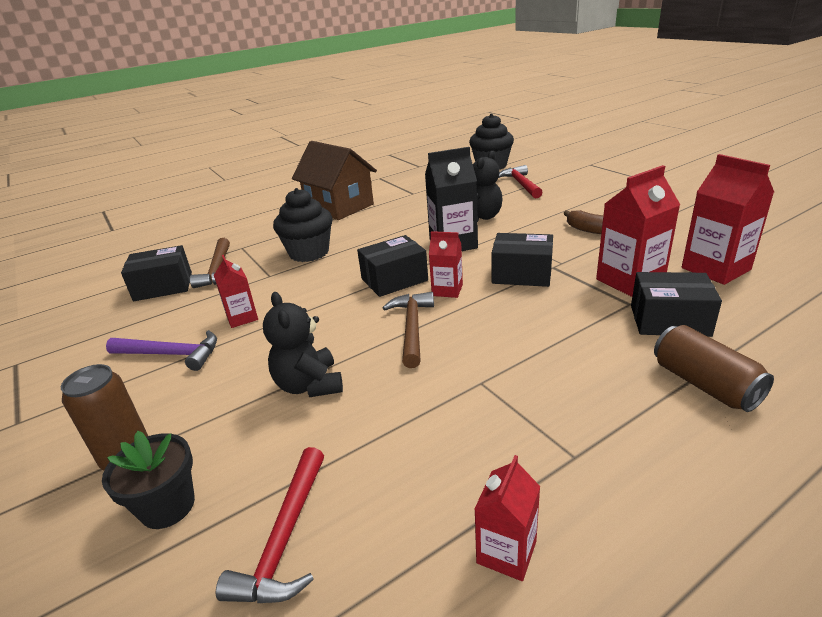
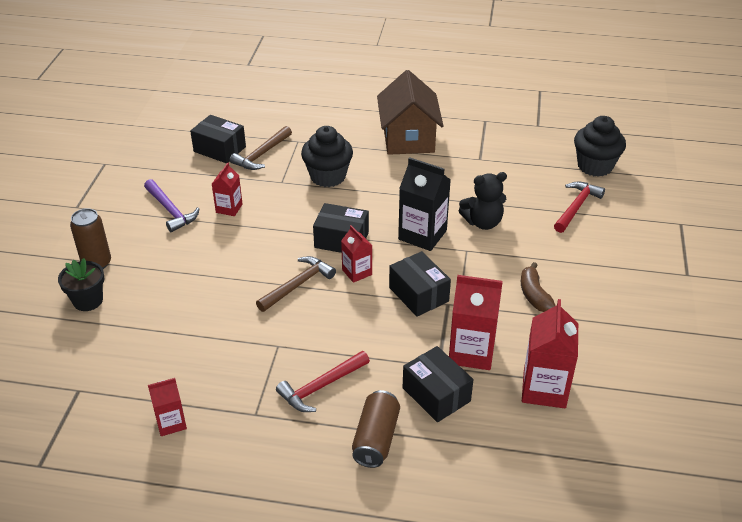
camera: 40 degrees right, 10 degrees up
red hammer [216,447,324,603] -> red hammer moved to [276,351,370,412]
black teddy bear [263,292,343,397] -> none

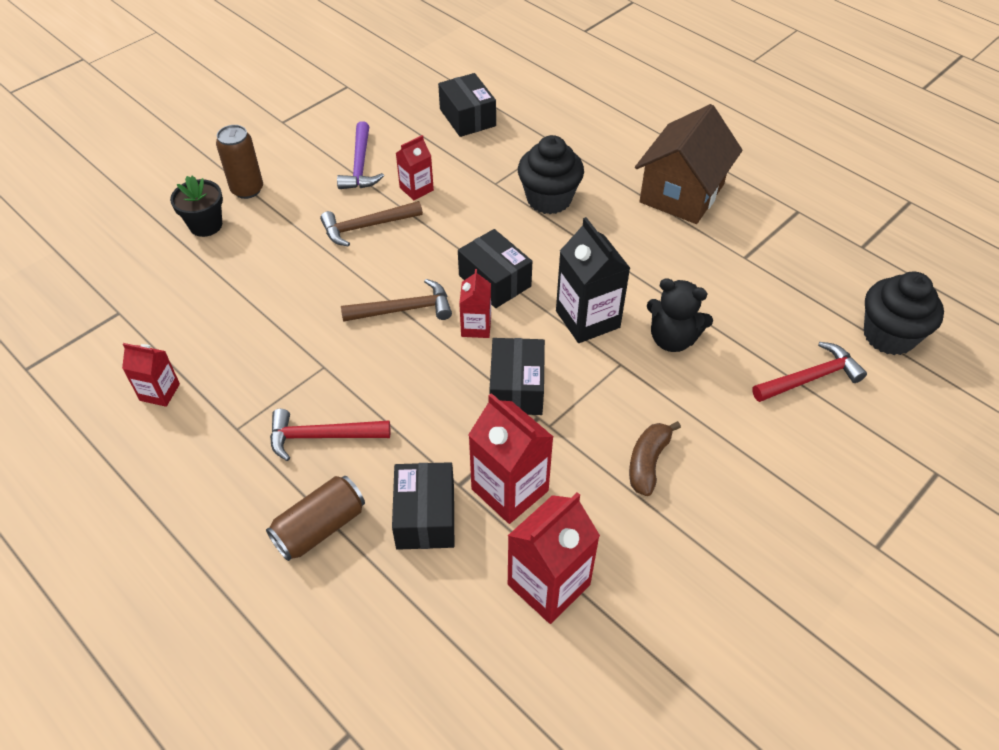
camera: 35 degrees right, 10 degrees up
brown hammer [230,126,292,170] -> brown hammer moved to [320,201,423,247]

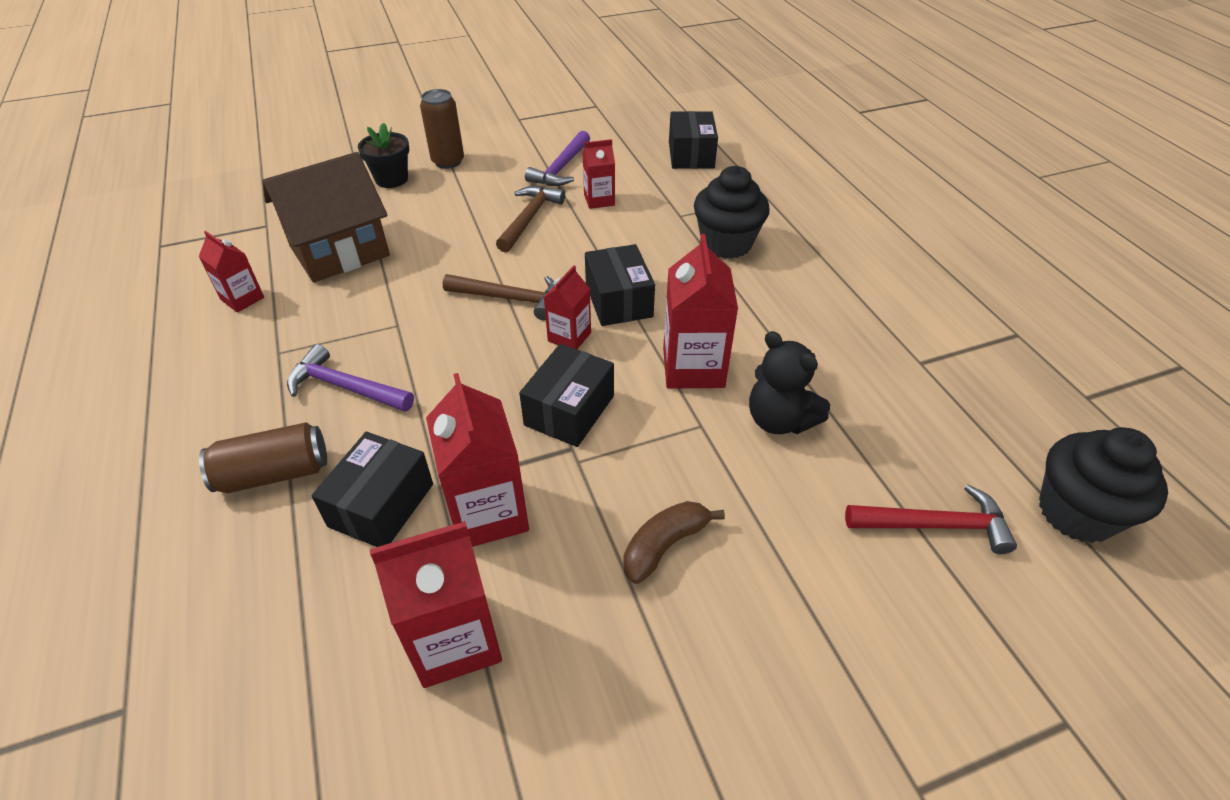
camera: 25 degrees right, 5 degrees down
red hammer [270,409,390,461] -> purple hammer [287,344,414,412]
brown hammer [320,201,423,247] -> brown hammer turned 105 degrees clockwise [496,186,565,253]
black carton [556,217,630,343] -> red carton [663,234,738,388]
brown house [635,104,742,224] -> brown house moved to [262,152,390,283]

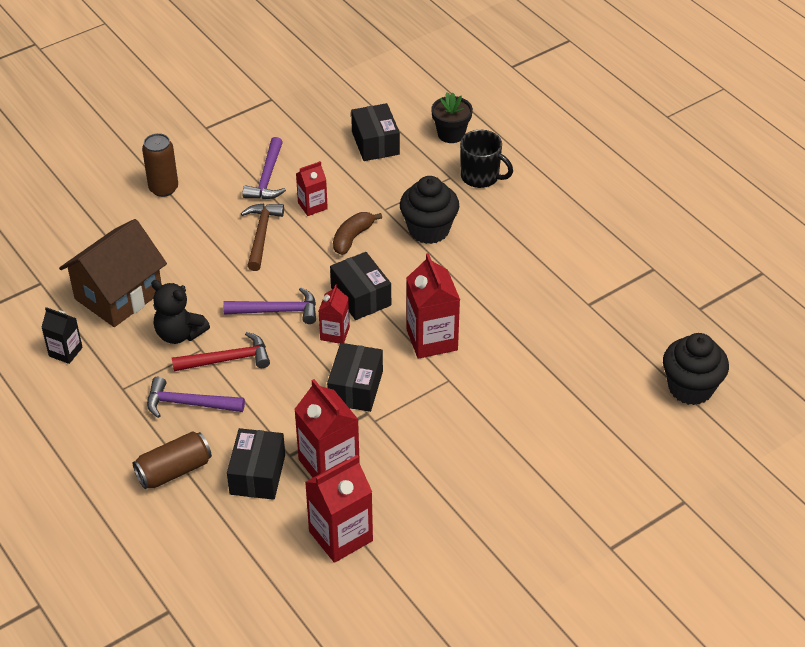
camera: 15 degrees left, 0 degrees up
red carton [198,231,264,313] -> black carton [41,307,83,364]
black flower pot [358,123,409,188] -> black flower pot moved to [431,92,473,143]
brown hammer [443,274,555,321] -> purple hammer [223,287,316,324]
brown banana [624,501,725,584] -> brown banana moved to [333,212,382,255]
black teddy bear [749,331,830,434] -> black teddy bear moved to [151,280,210,344]
red hammer [845,485,1017,554] -> red hammer moved to [172,332,270,371]
none -> black mug [460,130,513,188]

